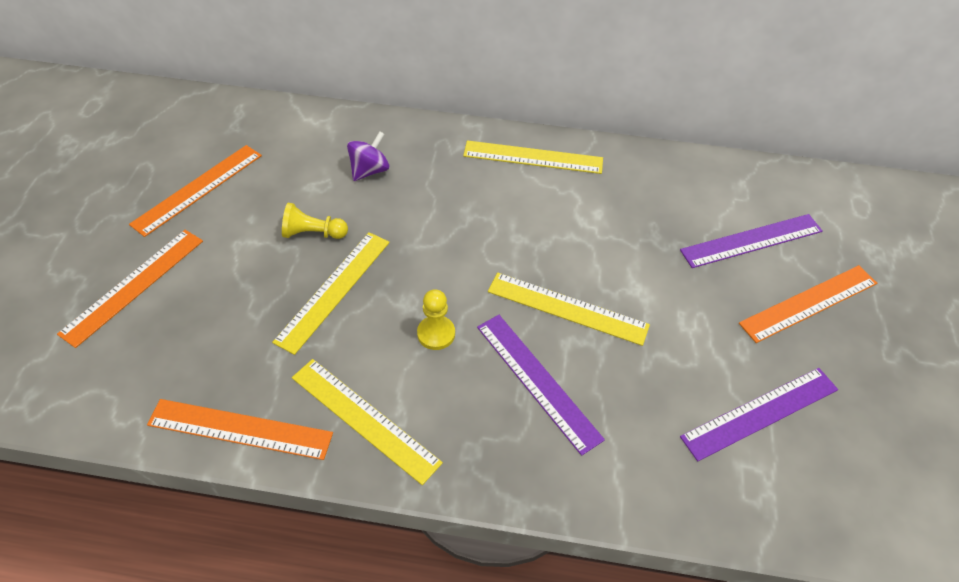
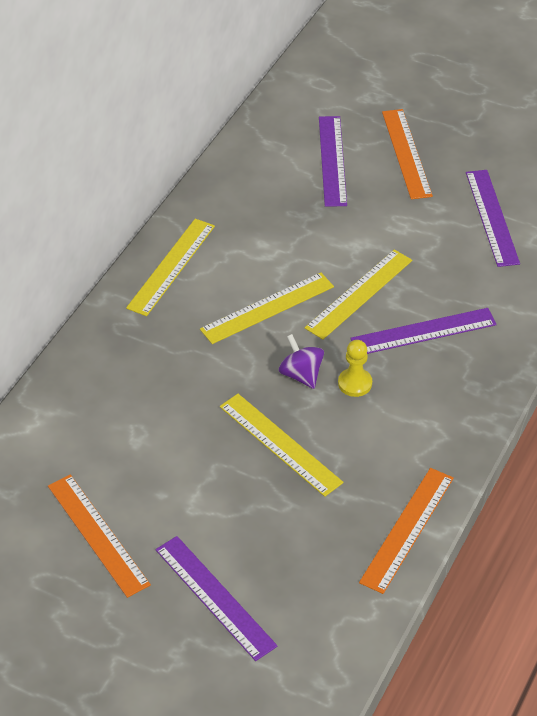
camera: 70 degrees left, 5 degrees down
orange ruler [57,230,203,348] -> purple ruler [155,536,278,661]
yellow pawn [282,203,348,239] -> none
yellow ruler [292,359,443,485] -> yellow ruler moved to [200,273,334,344]
purple spinning top [347,131,389,181] -> purple spinning top moved to [279,334,324,389]

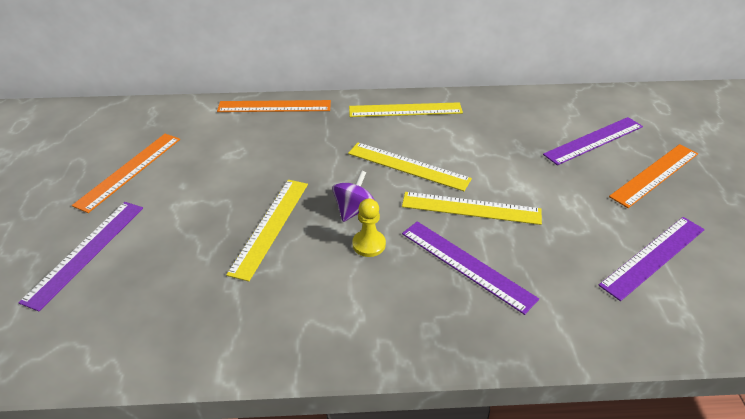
camera: 60 degrees right, 5 degrees down
orange ruler [359,468,454,594] -> orange ruler moved to [217,100,331,112]

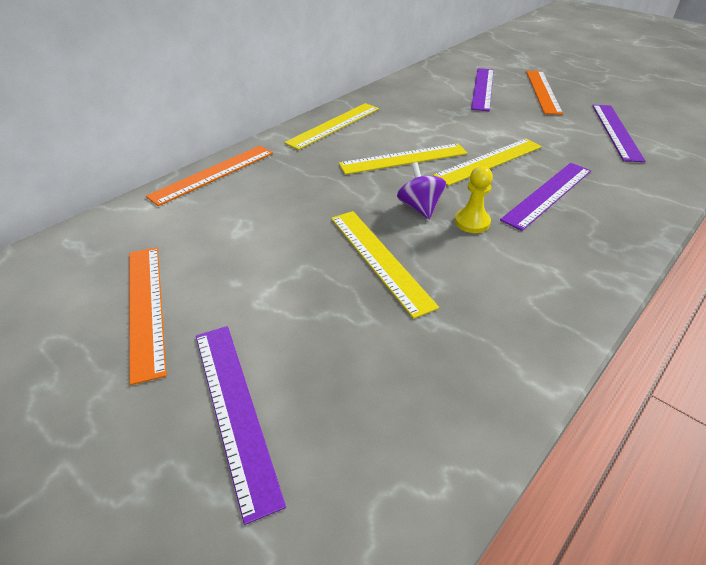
camera: 45 degrees left, 0 degrees up
purple ruler [402,221,539,315] -> purple ruler turned 45 degrees counterclockwise [500,163,591,231]

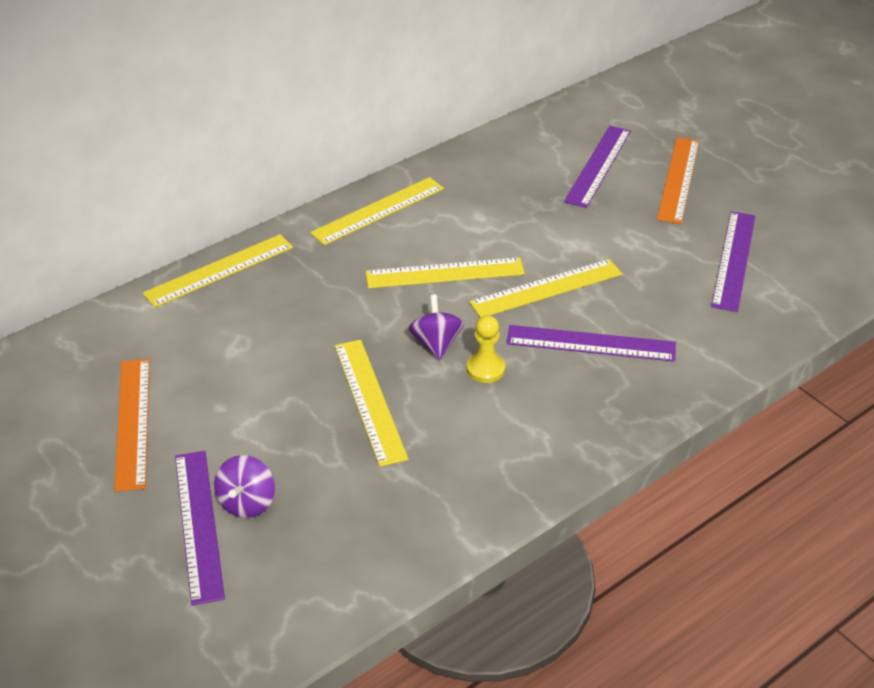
camera: 10 degrees right, 0 degrees up
orange ruler [146,146,273,206] -> yellow ruler [143,234,293,308]
purple ruler [500,163,591,231] -> purple ruler turned 45 degrees clockwise [507,325,676,362]
none -> purple spinning top [214,455,275,518]

